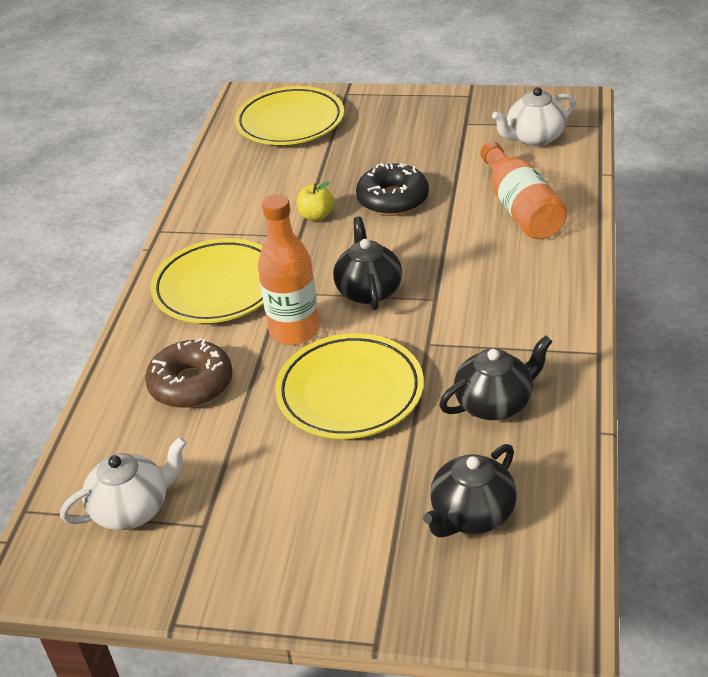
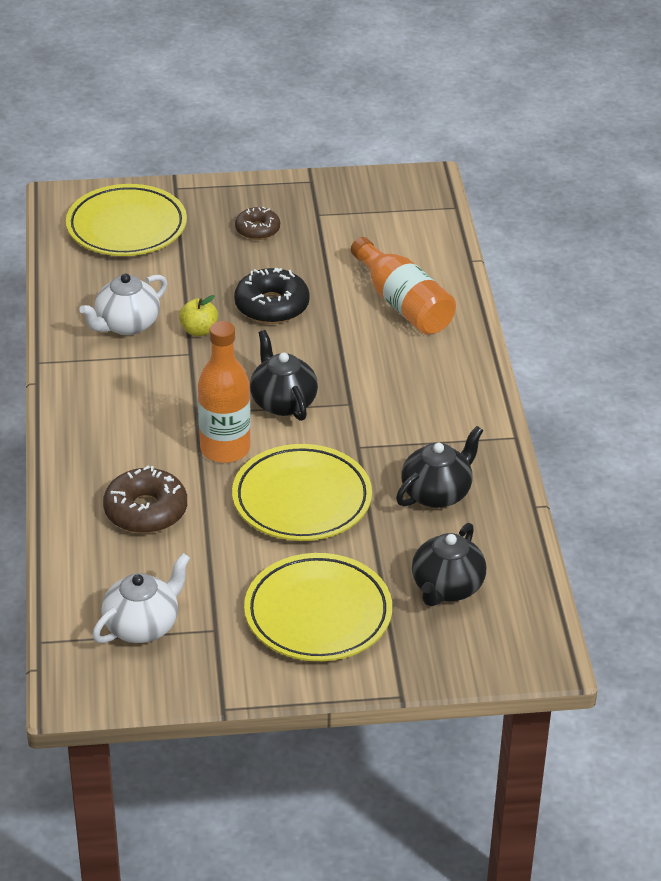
camera: 20 degrees left, 0 degrees up
yellow plate [151,238,264,323] -> yellow plate moved to [244,553,392,661]
white teapot [492,87,576,146] -> white teapot moved to [79,273,167,335]
none -> brown donut [235,207,280,240]

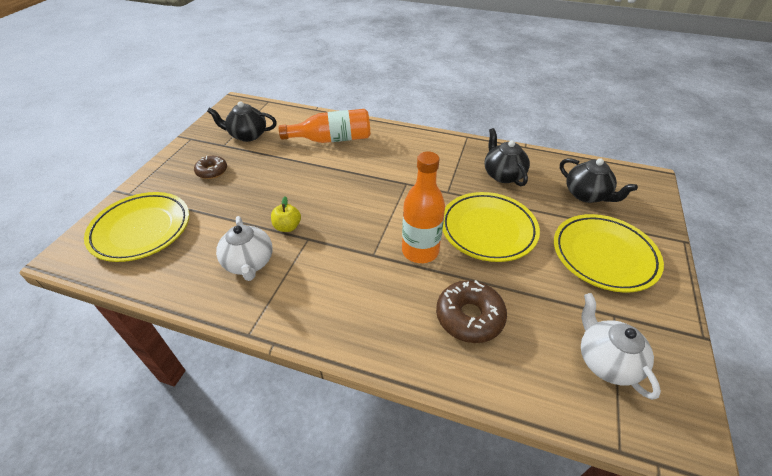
camera: 65 degrees left, 5 degrees up
black donut [234,268,310,324] -> none
black teapot [250,330,318,421] -> black teapot moved to [207,101,277,142]

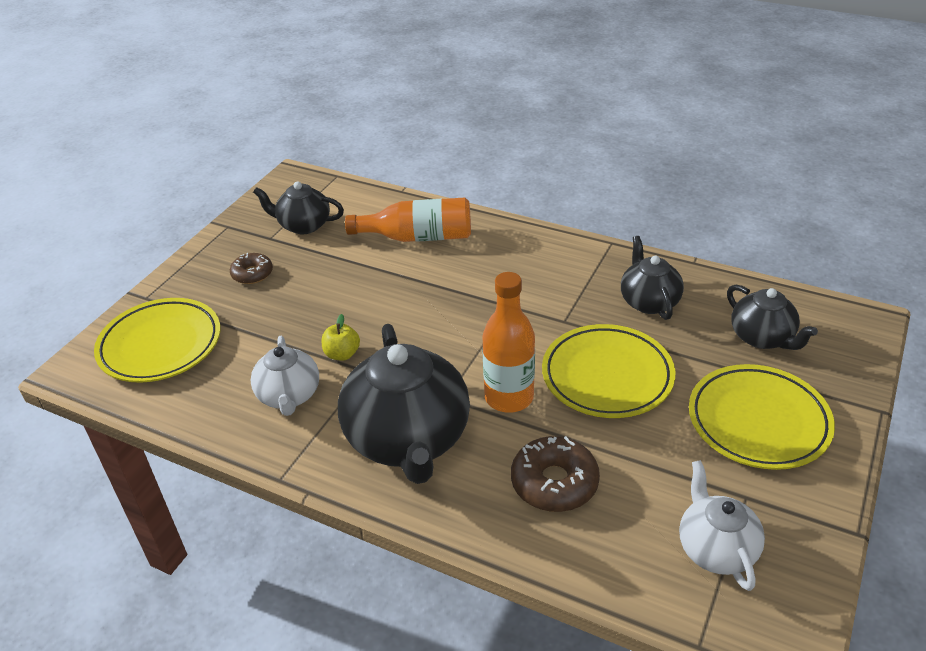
camera: 10 degrees right, 5 degrees down
none -> black teapot [338,324,470,484]

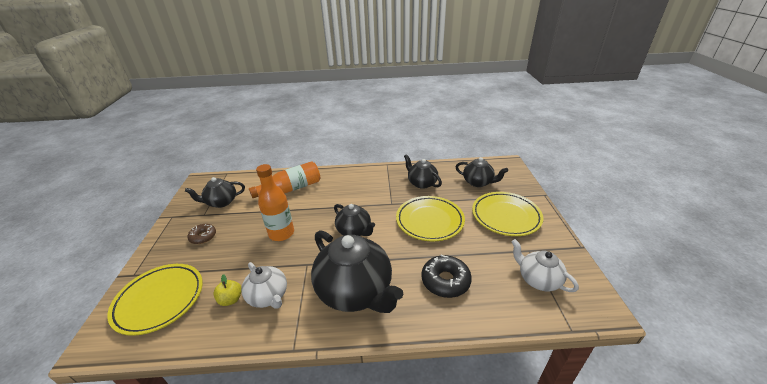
camera: 30 degrees left, 5 degrees down
yellow apple [322,314,360,360] -> yellow apple moved to [214,274,241,306]
orange bottle [482,272,535,413] -> orange bottle moved to [256,164,294,241]
brown donut [511,436,600,512] -> black donut [421,255,472,298]
none -> black teapot [334,204,375,236]

